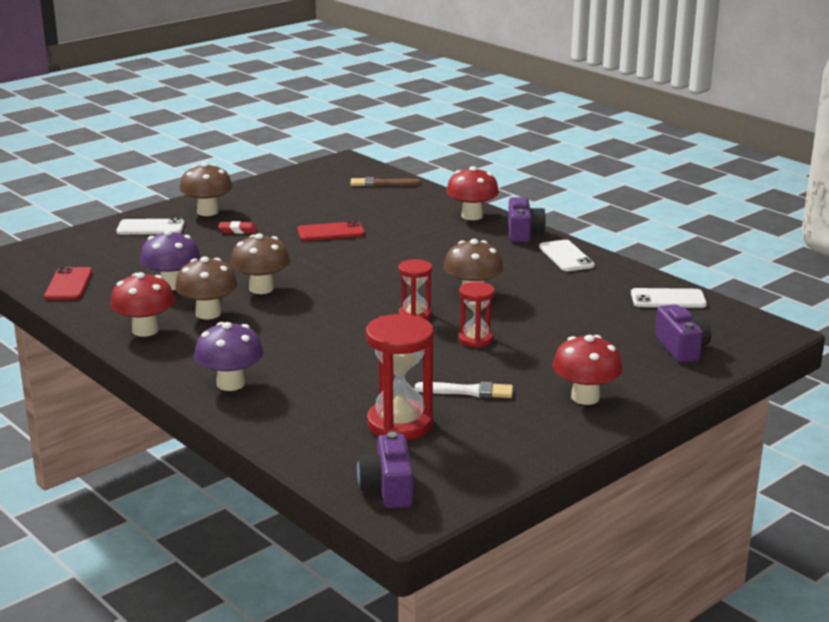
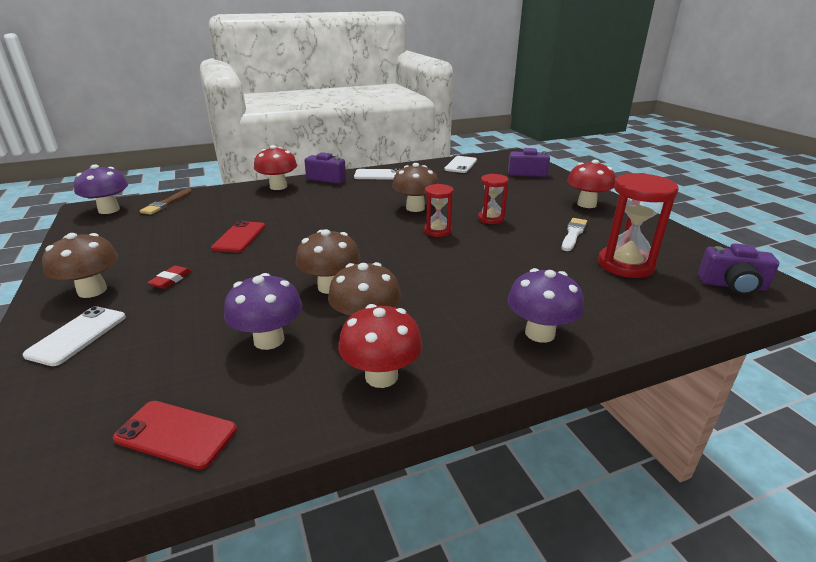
camera: 70 degrees left, 5 degrees up
none -> purple mushroom [74,164,128,214]

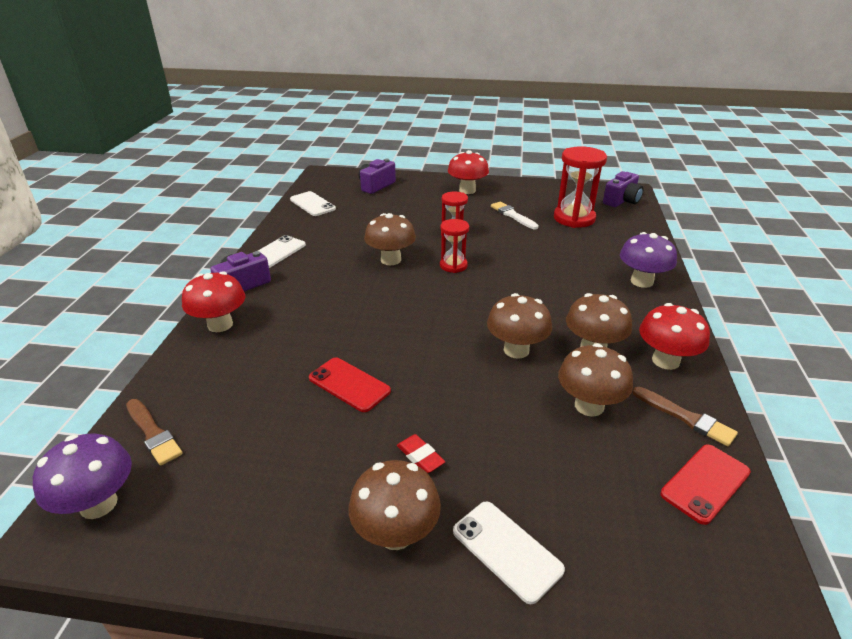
camera: 60 degrees left, 5 degrees up
purple mushroom [224,273,302,350] -> brown mushroom [558,343,633,417]
none -> brown brush [633,387,738,446]

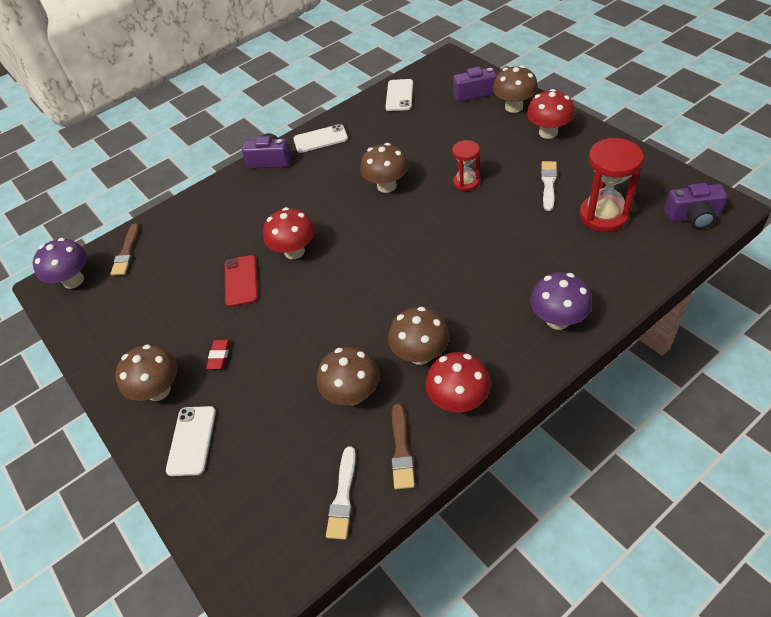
camera: 50 degrees right, 15 degrees up
red mushroom [182,271,245,332] -> red mushroom moved to [263,207,315,259]
red hourglass [440,219,469,273] -> none
brown mushroom [487,293,552,359] -> brown mushroom moved to [493,65,538,113]
red phone [660,444,751,525] -> white brush [326,446,356,540]

